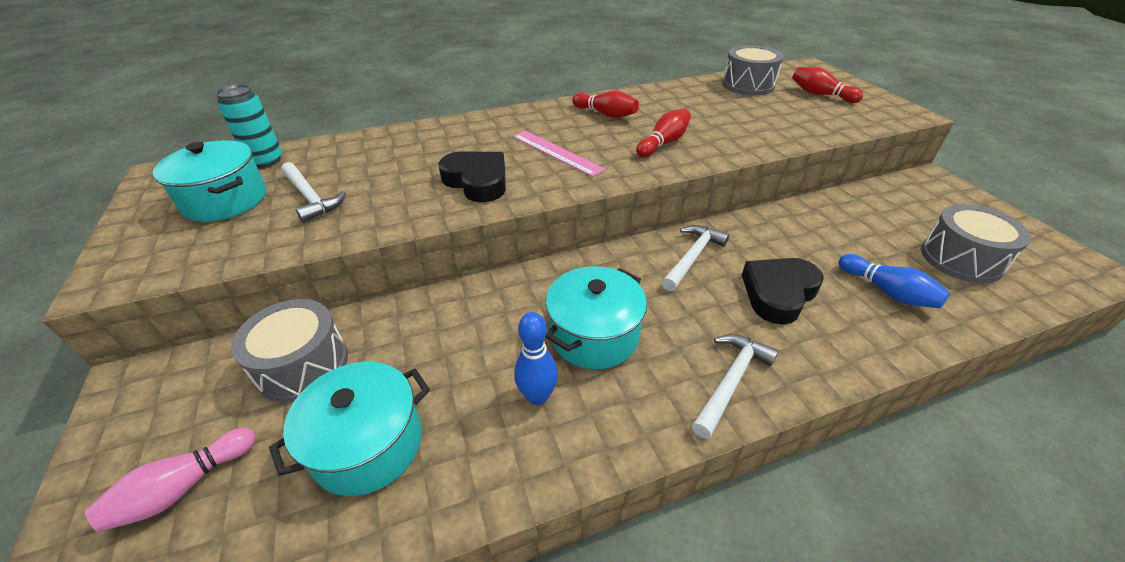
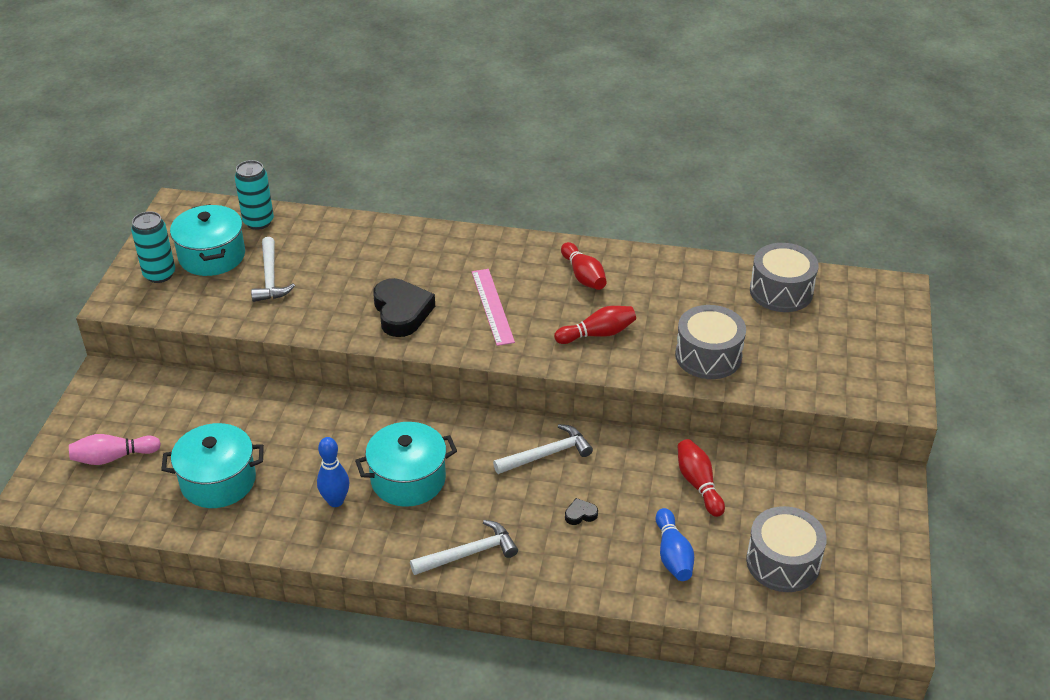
camera: 30 degrees right, 0 degrees up
grey drum [231,299,348,403] -> grey drum moved to [675,305,746,379]
black heart [742,258,824,325] -> black heart [565,498,598,525], size x0.43
red bowling pin [792,67,863,103] -> red bowling pin moved to [678,439,725,517]
none -> turquoise can [131,211,175,283]

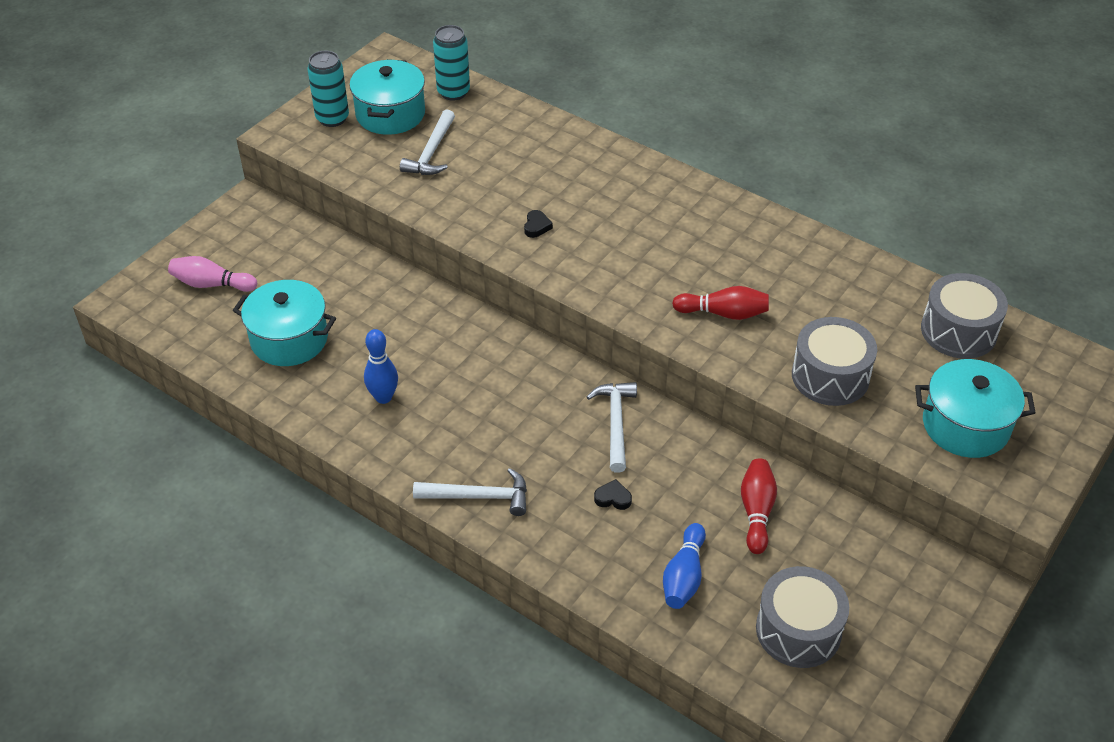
camera: 25 degrees right, 5 degrees up
turquoise pot [355,422,457,507] -> turquoise pot moved to [915,359,1036,458]
black heart [373,278,435,337] -> black heart [524,210,553,238], size x0.43
pink ruler [472,269,515,346] -> none
white hammer [493,424,593,474] -> white hammer turned 90 degrees counterclockwise [587,382,637,473]
red bowling pin [561,242,607,290] -> none

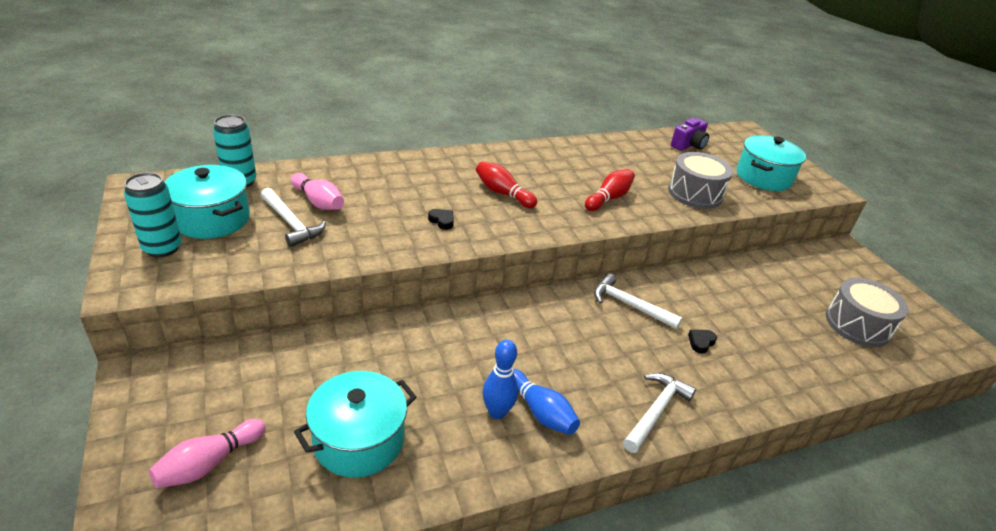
camera: 60 degrees left, 10 degrees down
blue bowling pin [663,523,706,609] -> blue bowling pin moved to [514,369,580,435]
red bowling pin [741,458,777,554] -> red bowling pin moved to [476,161,537,208]
grey drum [921,273,1008,359] -> purple camera [671,118,709,151]
none -> pink bowling pin [291,173,344,210]

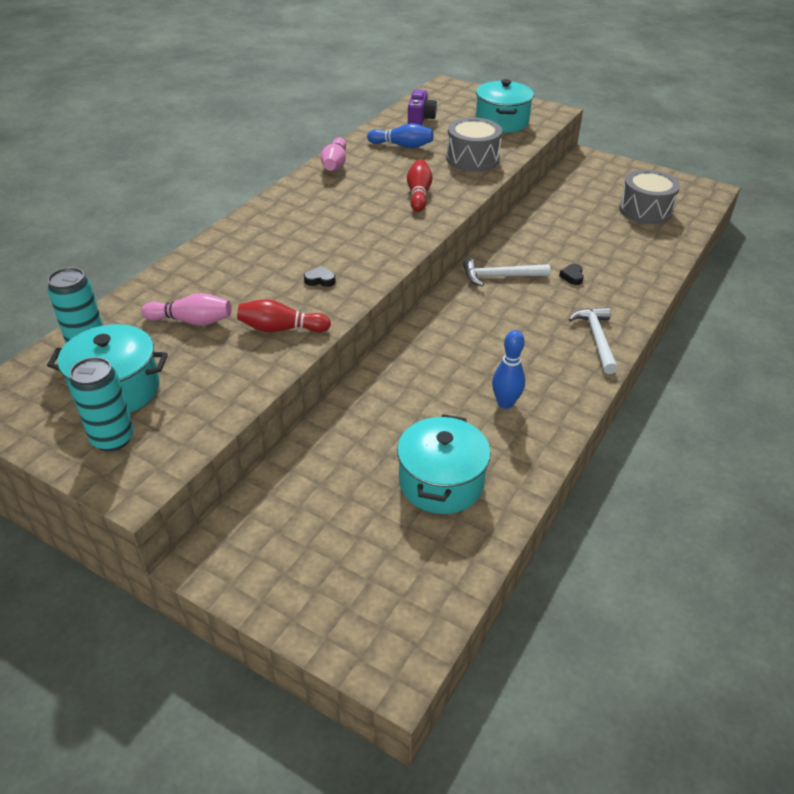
camera: 35 degrees left, 5 degrees up
pink bowling pin [149,419,266,488] -> pink bowling pin moved to [321,137,346,171]
white hammer [261,188,326,247] -> none
red bowling pin [476,161,537,208] -> red bowling pin moved to [237,299,331,332]
blue bowling pin [514,369,580,435] -> blue bowling pin moved to [367,123,433,148]

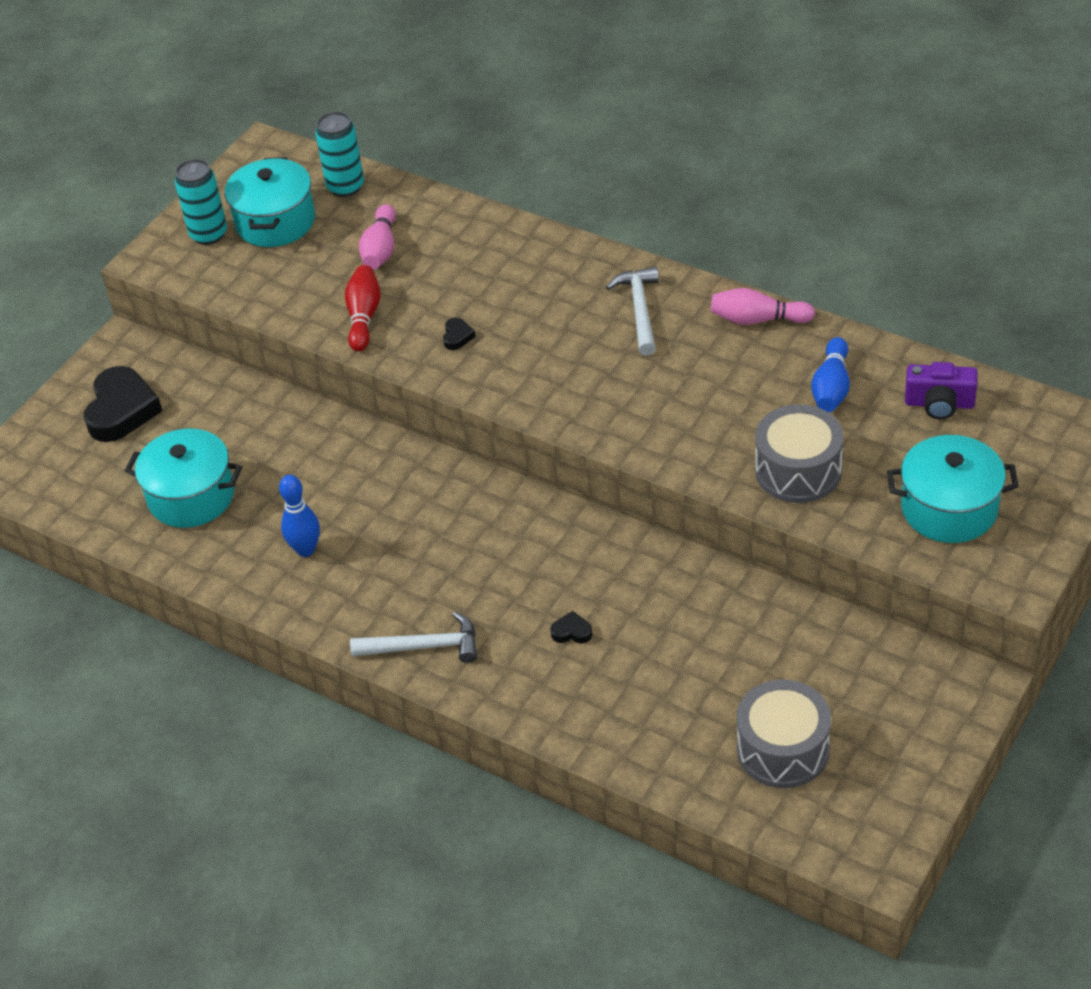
camera: 95 degrees right, 5 degrees up
red bowling pin [407,159,433,212] -> none
white hammer [463,258,550,287] -> white hammer moved to [606,267,659,355]
none -> black heart [84,366,162,442]

